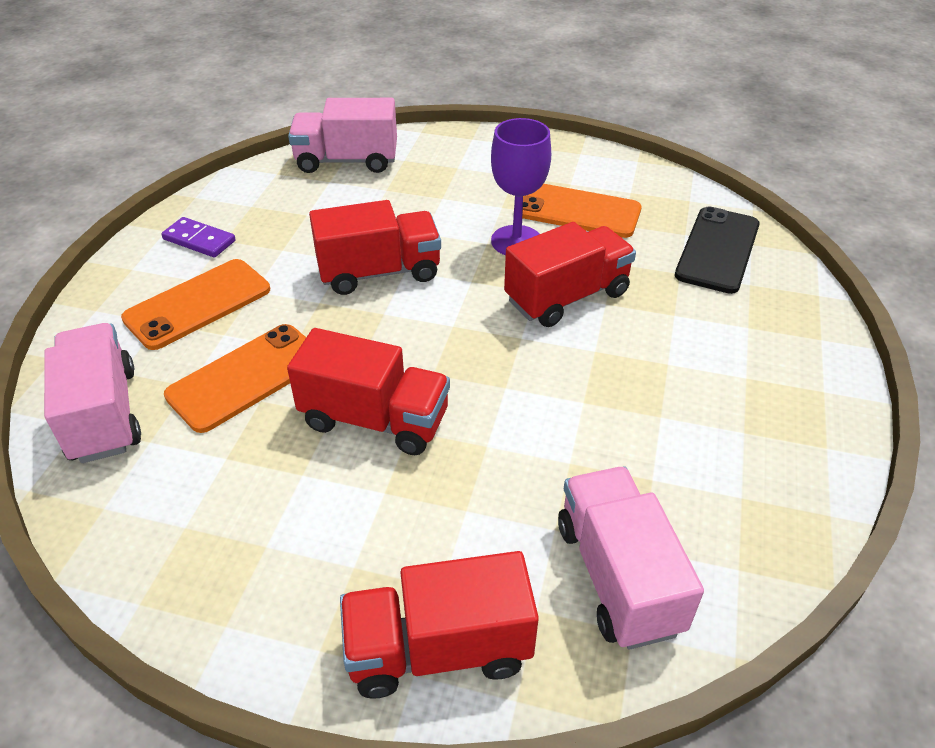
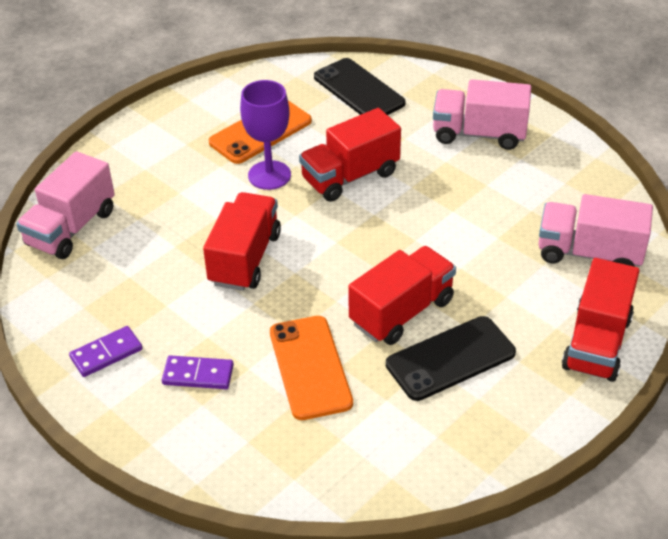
camera: 60 degrees left, 0 degrees up
pink truck [44,323,141,463] -> pink truck moved to [433,79,531,150]
orange phone [121,259,270,350] -> purple domino [162,355,234,389]
red truck [504,222,636,327] -> red truck turned 120 degrees counterclockwise [299,108,401,202]
none -> black phone [386,316,516,401]

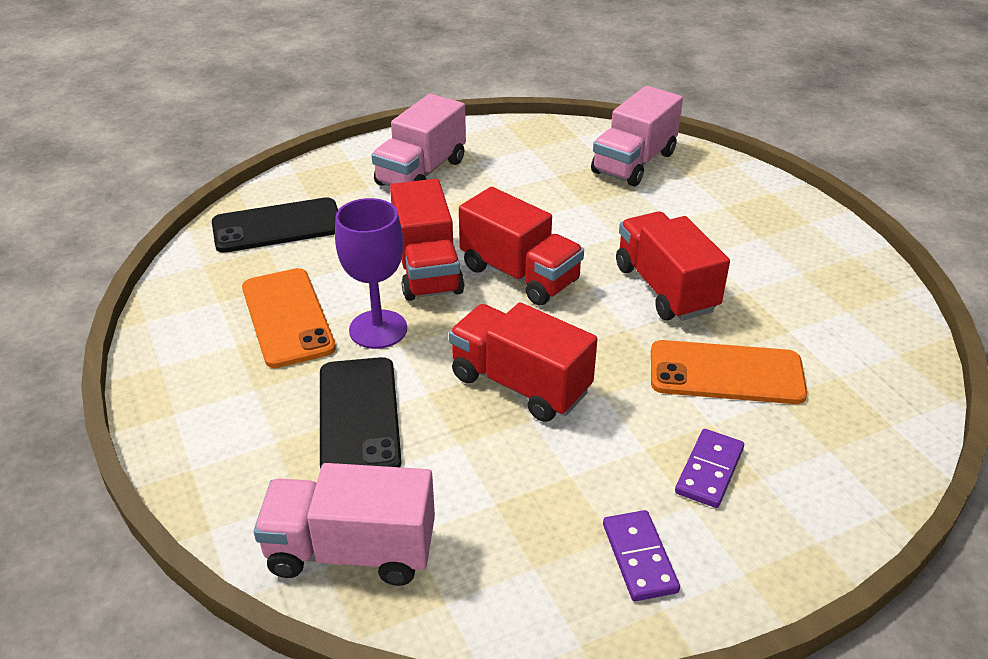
camera: 70 degrees left, 5 degrees down
pink truck [16,151,115,259] -> pink truck turned 135 degrees clockwise [254,463,435,586]
black phone [386,316,516,401] -> black phone moved to [320,357,402,469]
red truck [562,258,640,382] -> red truck moved to [459,187,584,305]

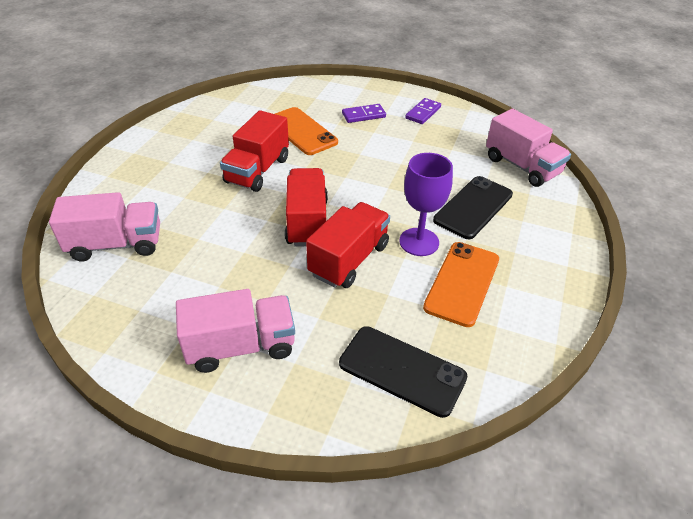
camera: 135 degrees left, 5 degrees up
red truck [449,303,597,422] -> none

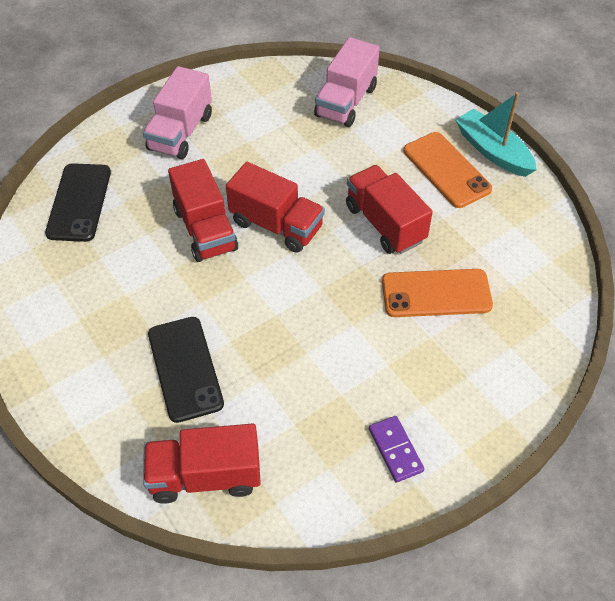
camera: 125 degrees right, 10 degrees up
black phone [339,326,467,418] -> black phone turned 60 degrees counterclockwise [45,163,111,242]
purple domino [342,104,386,123] -> none
purple goblet [399,153,453,256] -> none
orange phone [423,242,499,327] -> orange phone moved to [403,132,492,208]
pink truck [486,108,571,187] -> red truck [143,424,261,504]
none -> turquoise boat [455,92,537,177]

